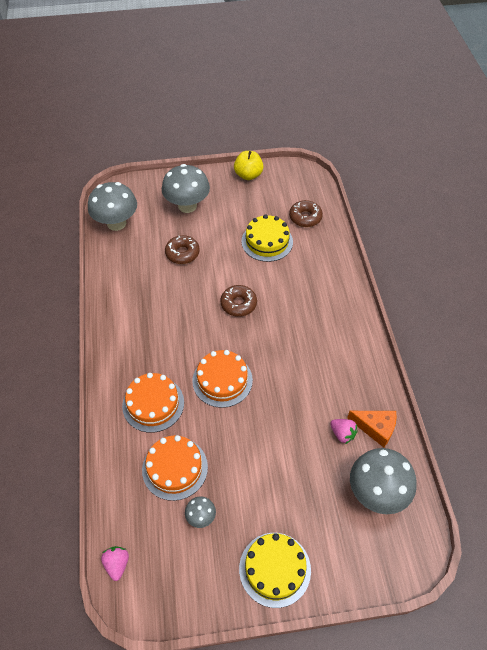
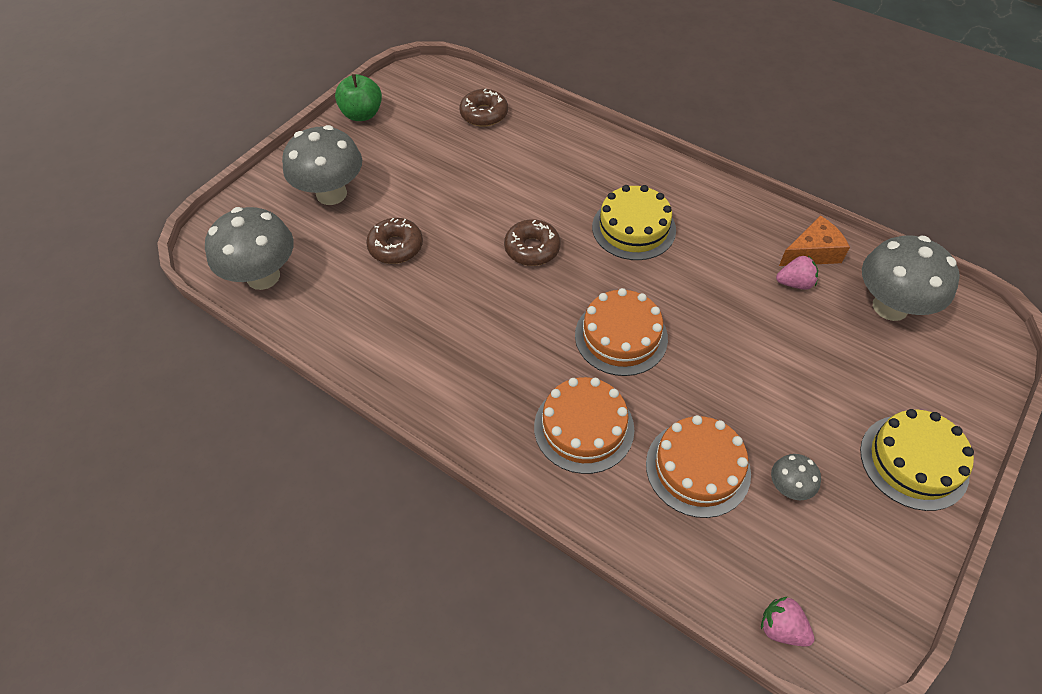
camera: 45 degrees left, 0 degrees up
yellow apple [234,151,264,180] -> green apple [335,74,382,121]
yellow cake [241,214,293,262] -> yellow cake moved to [592,185,676,260]

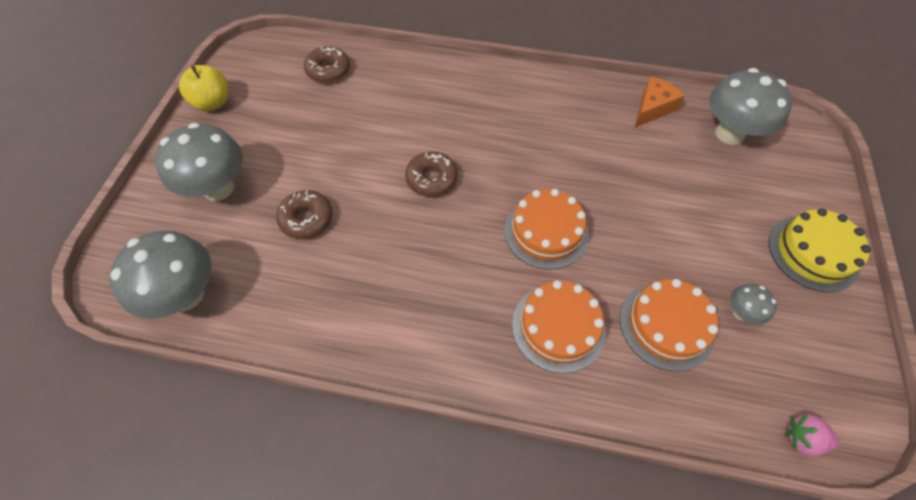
camera: 25 degrees left, 5 degrees up
green apple [335,74,382,121] -> yellow apple [179,65,228,111]
yellow cake [592,185,676,260] -> none
pink strawberry [776,256,818,290] -> none

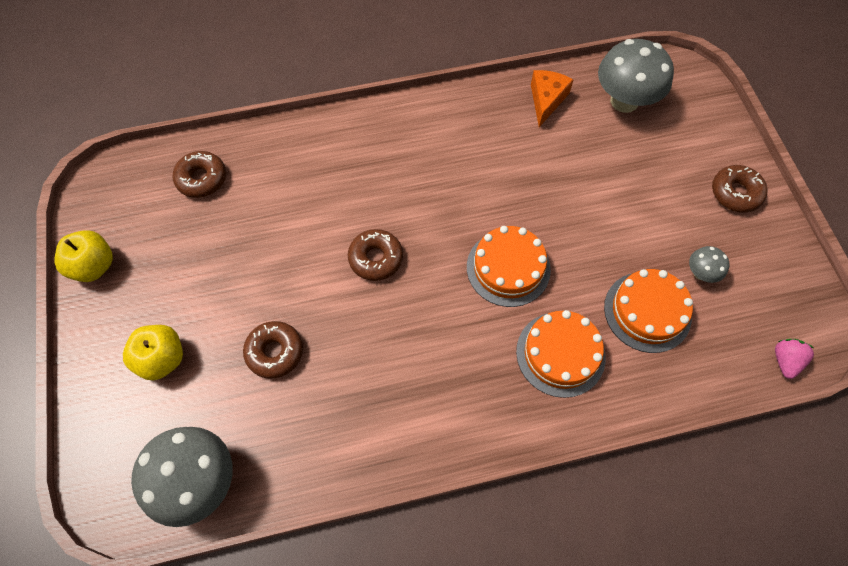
camera: 25 degrees left, 5 degrees up
grey mushroom [155,123,243,201] -> yellow apple [123,325,183,380]
yellow cake [768,208,871,292] -> brown donut [712,165,768,212]
pink strawberry [785,414,839,456] -> pink strawberry turned 120 degrees clockwise [775,339,814,379]

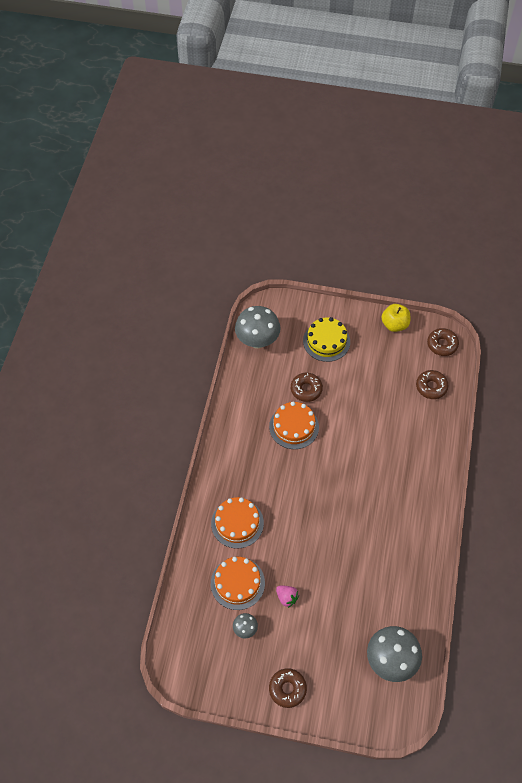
camera: 115 degrees right, 5 degrees down
yellow apple [123,325,183,380] -> yellow cake [303,317,350,362]
brown donut [348,229,403,281] -> brown donut moved to [427,328,459,356]
orange cake [467,226,551,307] -> orange cake moved to [269,402,319,449]
orange cheese [531,70,574,127] -> none
pink strawberry [775,339,814,379] -> pink strawberry moved to [276,586,299,608]

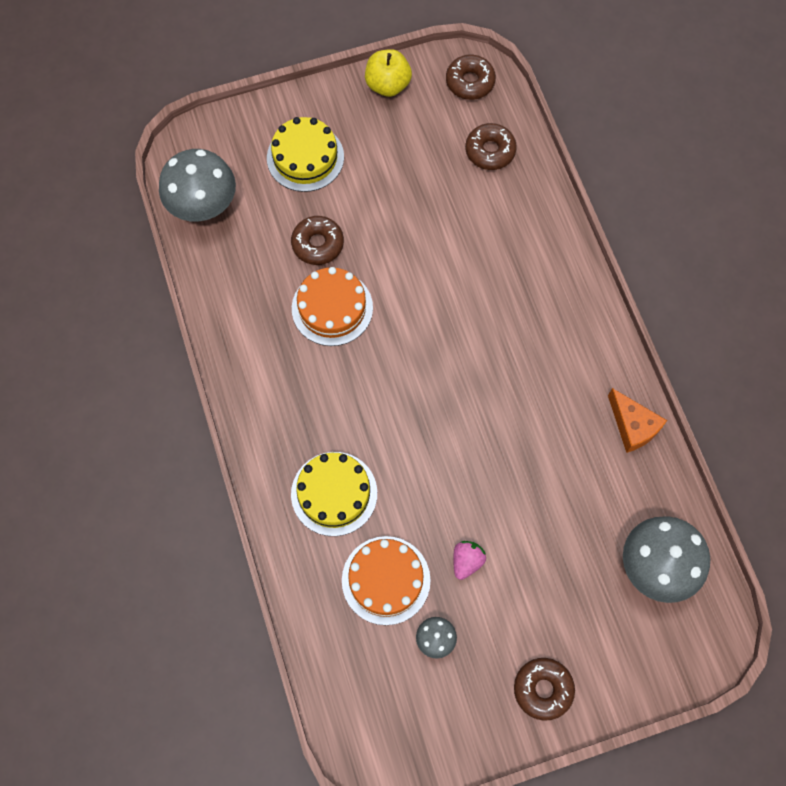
camera: 30 degrees left, 10 degrees up
orange cake [211,497,264,548] -> yellow cake [291,452,377,536]
pink strawberry [276,586,299,608] -> pink strawberry turned 75 degrees counterclockwise [453,541,486,580]
none -> orange cheese [608,388,667,453]

